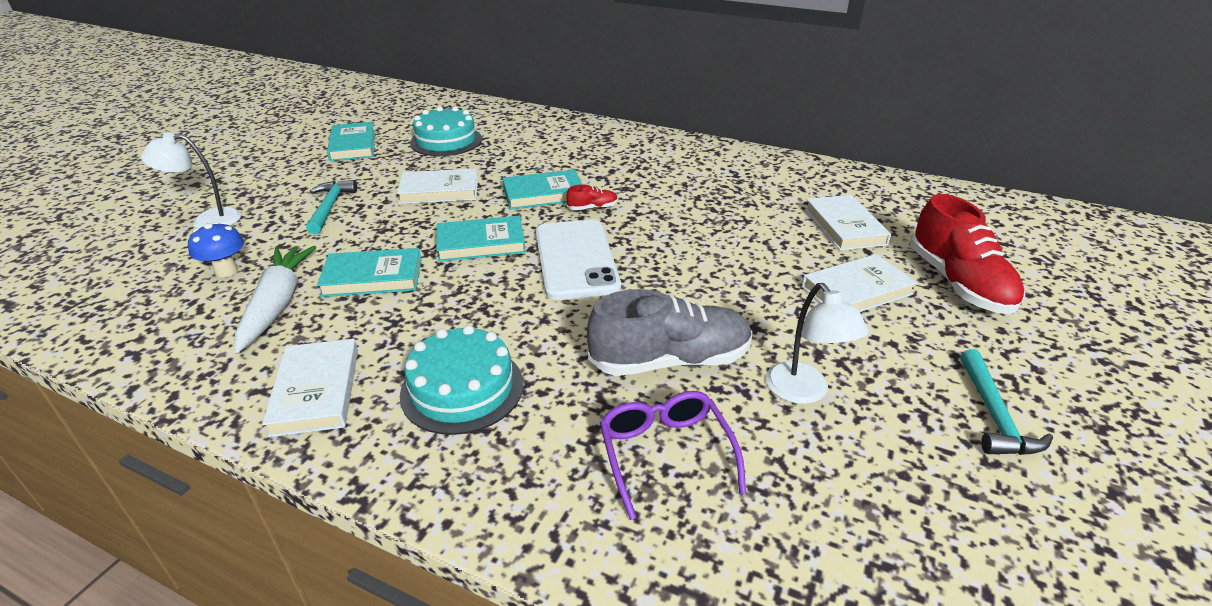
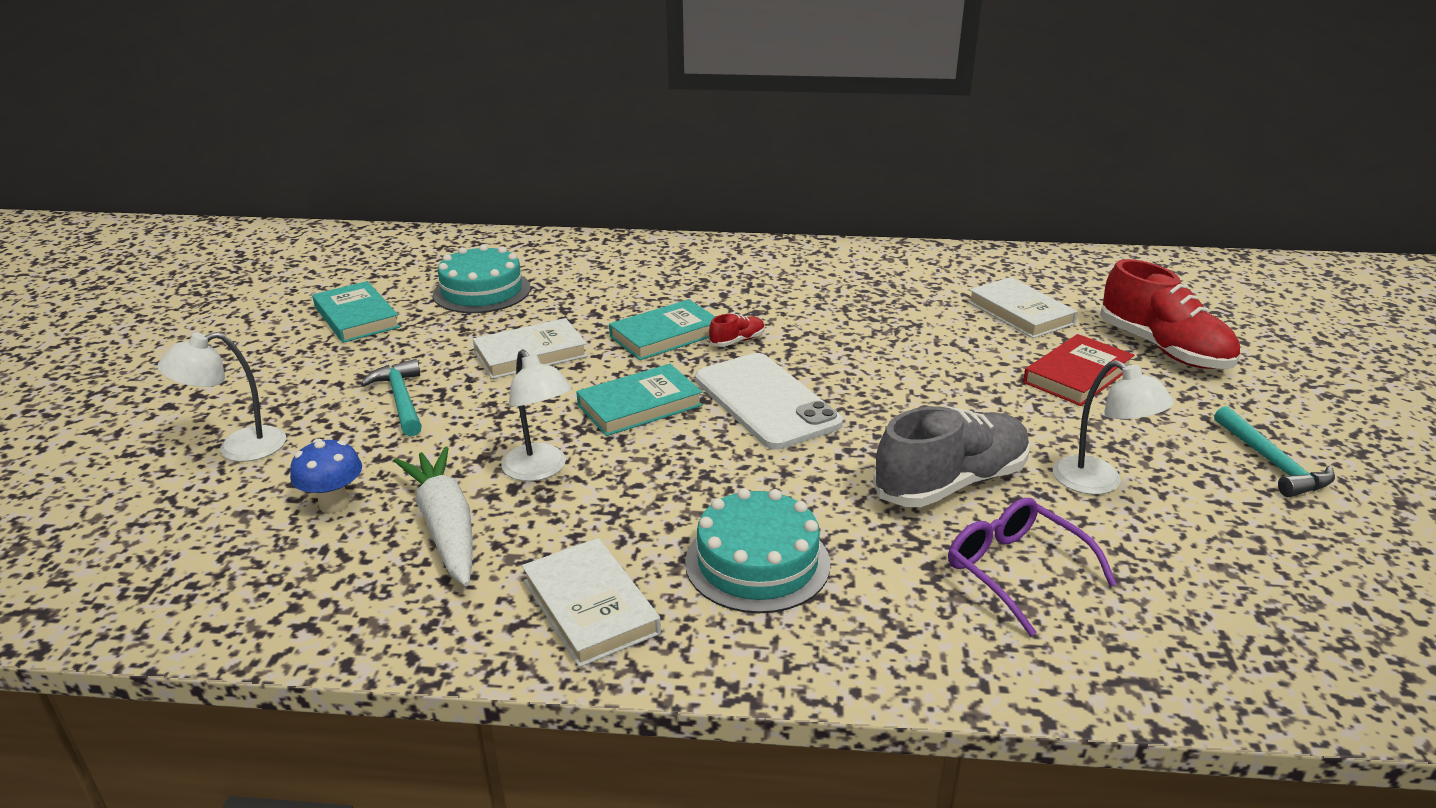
camera: 20 degrees left, 5 degrees down
turquoise book [317,248,422,297] -> white lamp [501,349,572,481]
white book [802,254,917,312] -> red book [1023,334,1134,406]

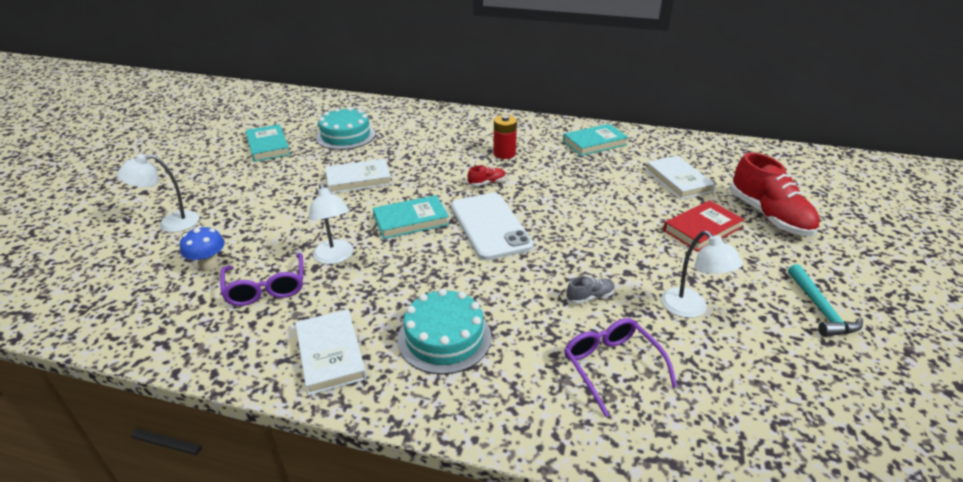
camera: 10 degrees right, 5 degrees up
turquoise hammer [361,359,422,436] -> none
white carrot [394,447,473,586] -> purple glasses [220,253,303,306]
turquoise book [609,299,715,360] -> turquoise book moved to [563,124,629,156]
grey shoe [873,406,1030,507] -> grey shoe [567,276,615,304], size x0.43
none -> red battery [493,115,517,159]

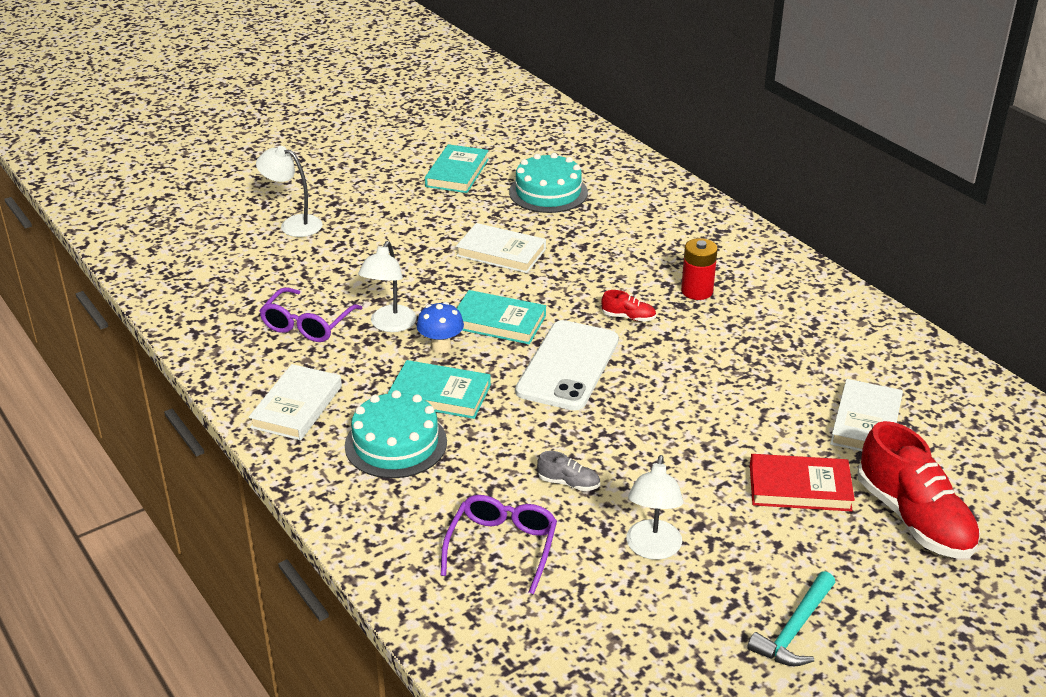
camera: 40 degrees right, 0 degrees up
blue mushroom [180,226,225,271] -> blue mushroom moved to [417,302,464,354]
turquoise book [563,124,629,156] -> turquoise book moved to [388,360,491,419]
red shoe [730,152,820,236] -> red shoe turned 45 degrees counterclockwise [857,421,980,558]

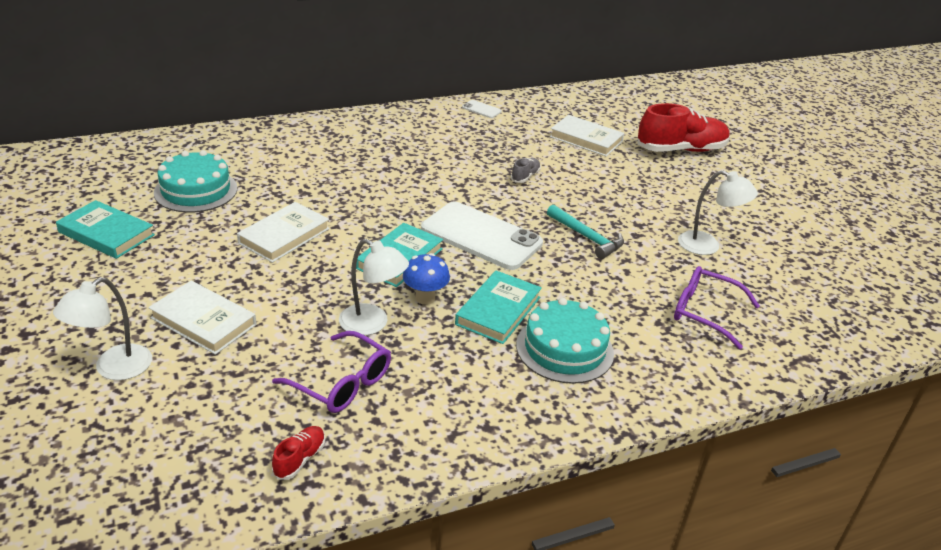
camera: 80 degrees left, 0 degrees up
white book [249,364,342,440] -> white book moved to [148,281,257,355]
grey shoe [537,451,600,491] -> grey shoe moved to [511,158,541,183]
red shoe [601,290,656,322] -> red shoe moved to [272,426,325,480]
red battery [681,238,718,300] -> none
turquoise hammer [747,571,836,666] -> turquoise hammer moved to [547,204,624,259]
red book [750,454,855,512] -> none
none -> white phone [462,100,502,118]

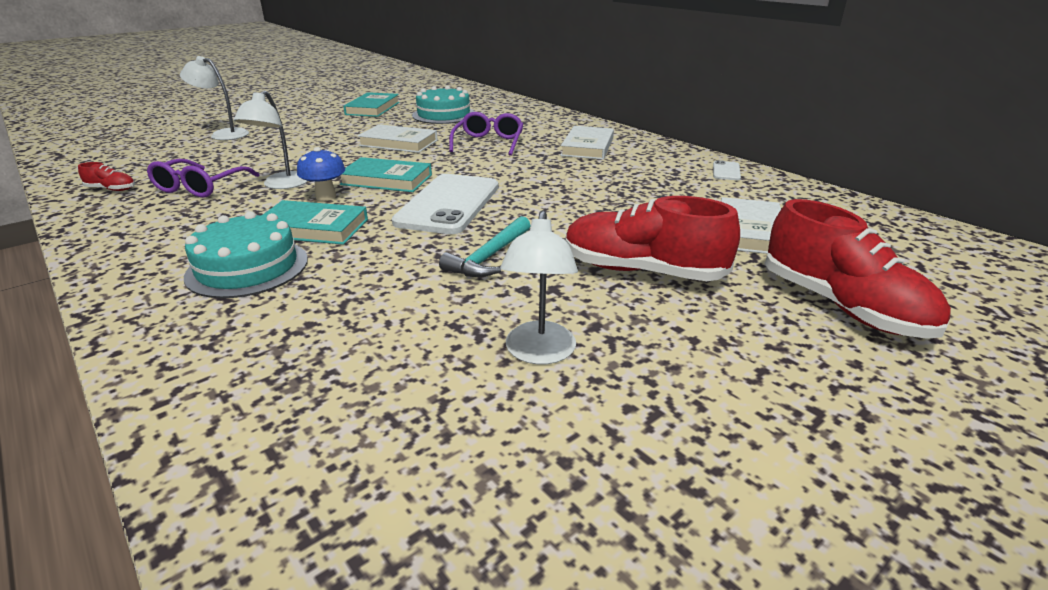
camera: 75 degrees right, 5 degrees down
white book [148,281,257,355] -> white book moved to [560,126,614,160]
grey shoe [511,158,541,183] -> none
purple glasses [674,266,760,349] -> purple glasses moved to [449,112,523,156]
none -> red shoe [565,196,740,281]

